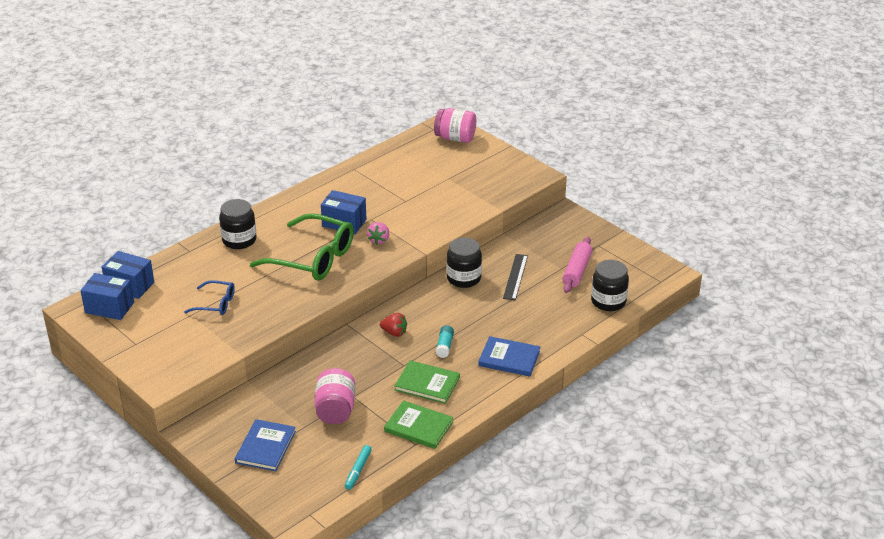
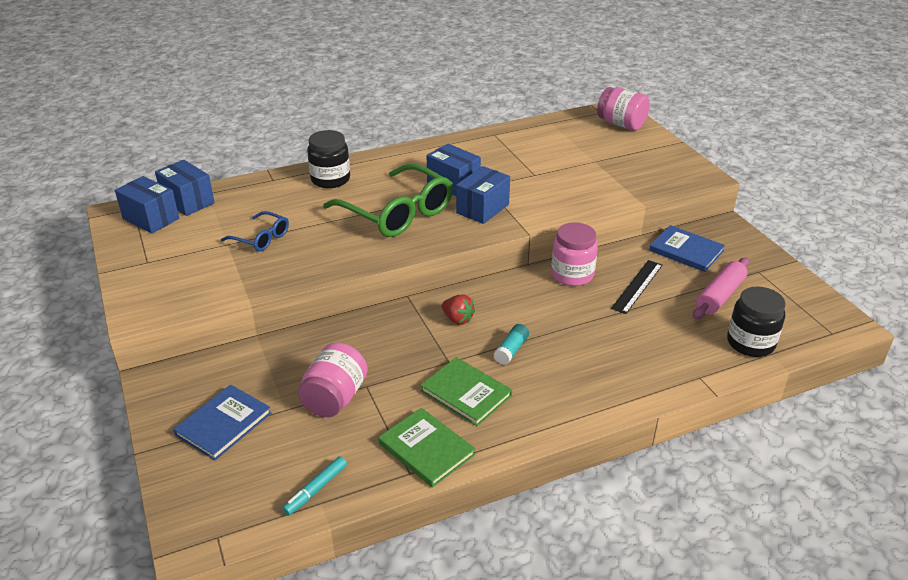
camera: 20 degrees right, 0 degrees up
pink strawberry [367,222,389,245] -> blue box [456,166,510,224]
black jar [447,237,482,288] -> pink jar [551,222,598,286]
blue book [478,336,540,377] -> blue book moved to [649,225,725,272]

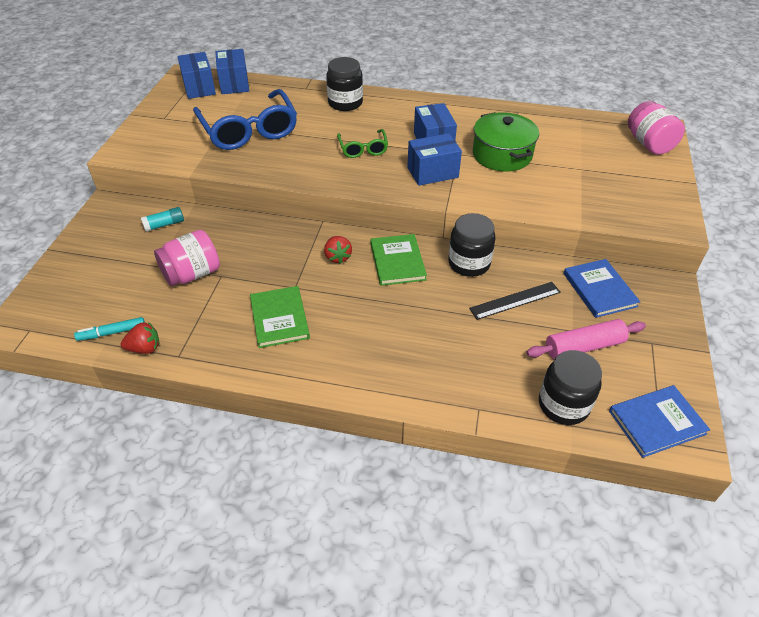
camera: 35 degrees right, 10 degrees up
blue book [173,385,271,461] -> blue book moved to [609,385,710,458]
blue glasses [221,211,289,252] -> blue glasses [193,89,297,150], size x1.99
green glasses [323,164,453,237] -> green glasses [337,129,388,158], size x0.50
green book [378,408,475,488] -> green book moved to [371,234,427,286]
turquoise glue stick [494,324,529,365] -> turquoise glue stick moved to [141,207,184,232]
pink jar [551,222,598,286] -> black jar [448,213,495,277]
none -> red strawberry [121,322,160,354]
none -> green pot [473,112,539,172]

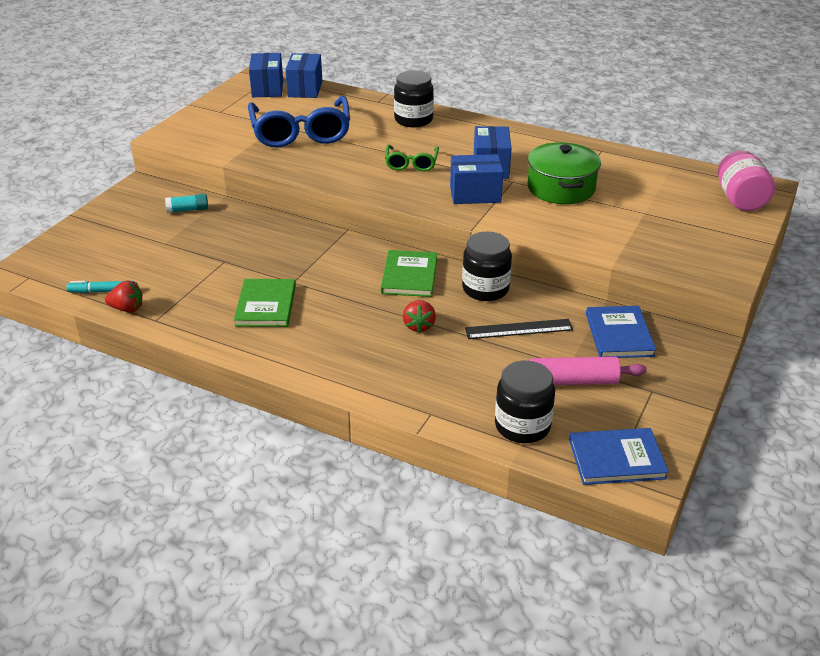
camera: 15 degrees right, 10 degrees down
pink jar [154,230,220,286] -> none
red strawberry [324,236,352,264] -> red strawberry moved to [403,300,436,333]

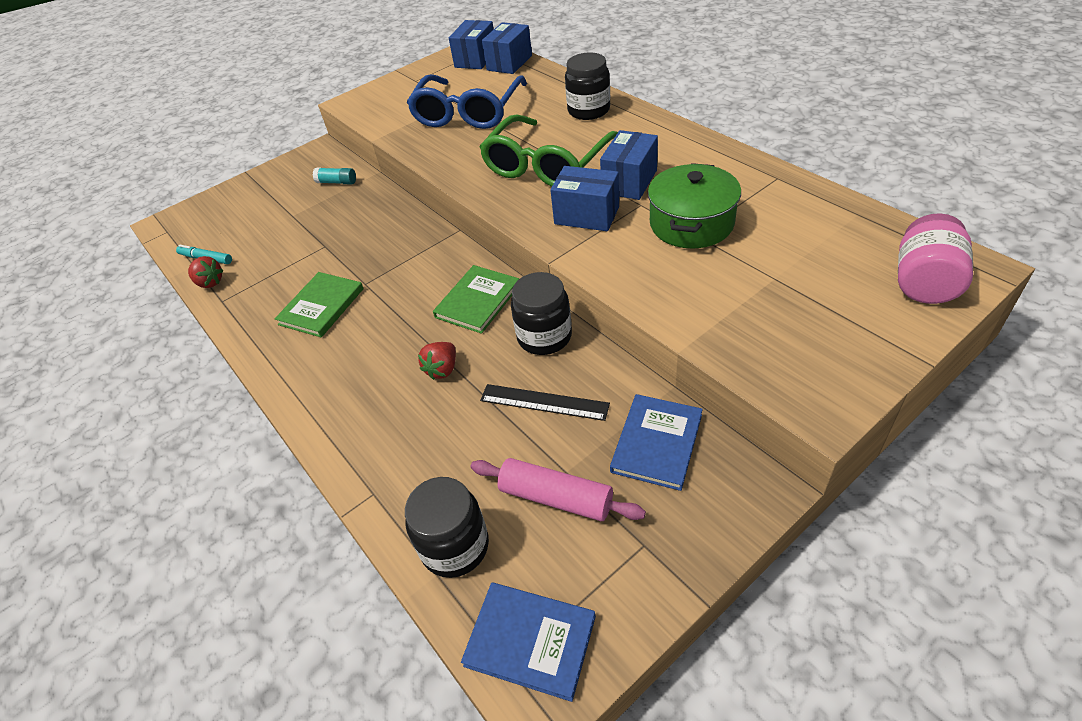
camera: 30 degrees right, 10 degrees up
green glasses [385,145,439,172] -> green glasses [479,114,618,187], size x1.99

